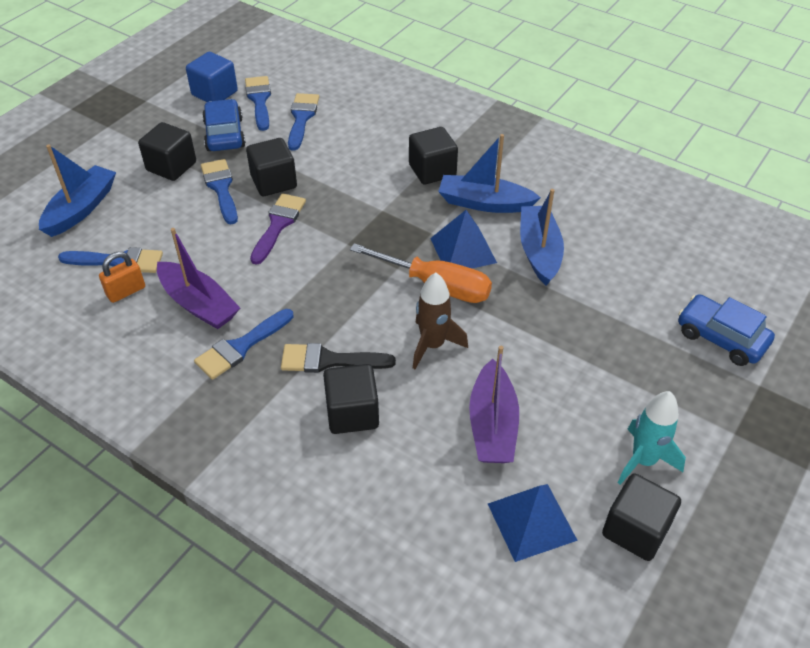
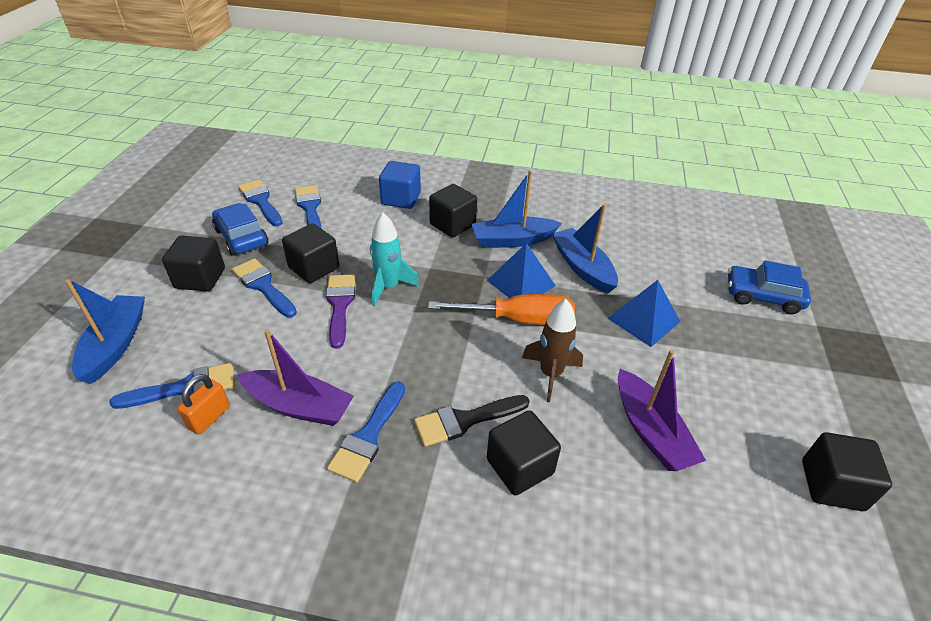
camera: 25 degrees left, 5 degrees down
blue cube [186,52,238,102] -> blue cube moved to [379,161,421,209]
blue pyramid [488,484,578,562] -> blue pyramid moved to [607,280,681,347]
turquoise rocket [618,391,686,485] -> turquoise rocket moved to [370,213,419,307]

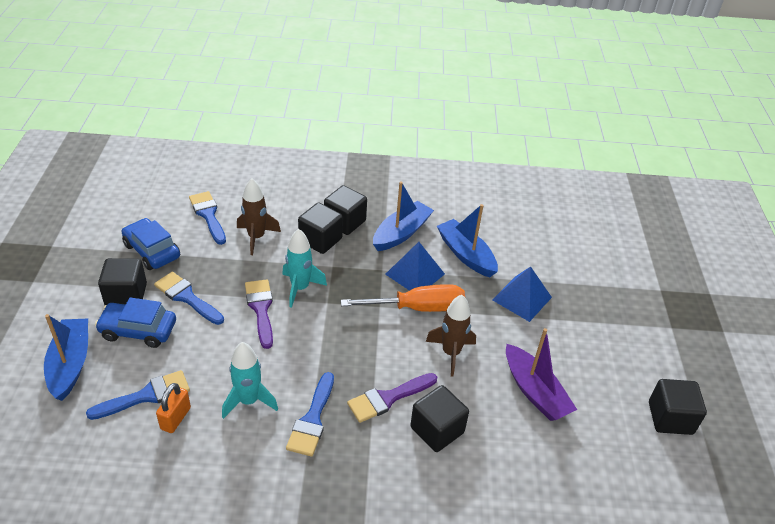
camera: 10 degrees left, 0 degrees up
purple boat [237,329,354,426] -> turquoise rocket [222,342,278,419]
blue brush [238,180,283,226] -> none
black cube [282,223,339,283] -> black cube moved to [298,202,343,254]
blue cube [379,161,421,209] -> none
black brush [414,395,530,447] -> purple brush [347,373,437,423]
blue boat [472,171,562,248] -> blue boat turned 150 degrees clockwise [373,181,434,251]
blue car [728,260,811,314] -> blue car moved to [95,297,176,348]
none -> brown rocket [237,178,281,255]

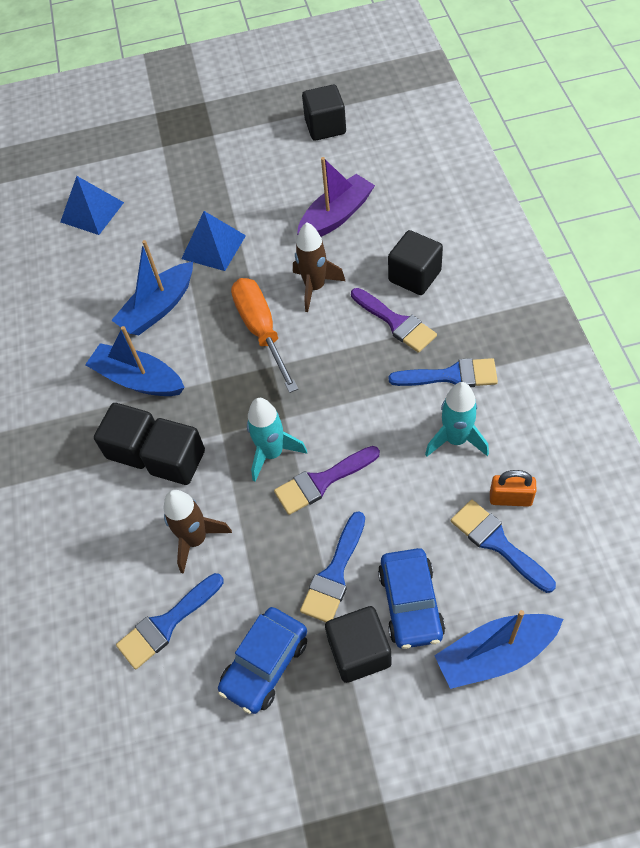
camera: 95 degrees left, 15 degrees up
blue pyramid [385,242,445,291] -> blue pyramid moved to [60,176,124,235]

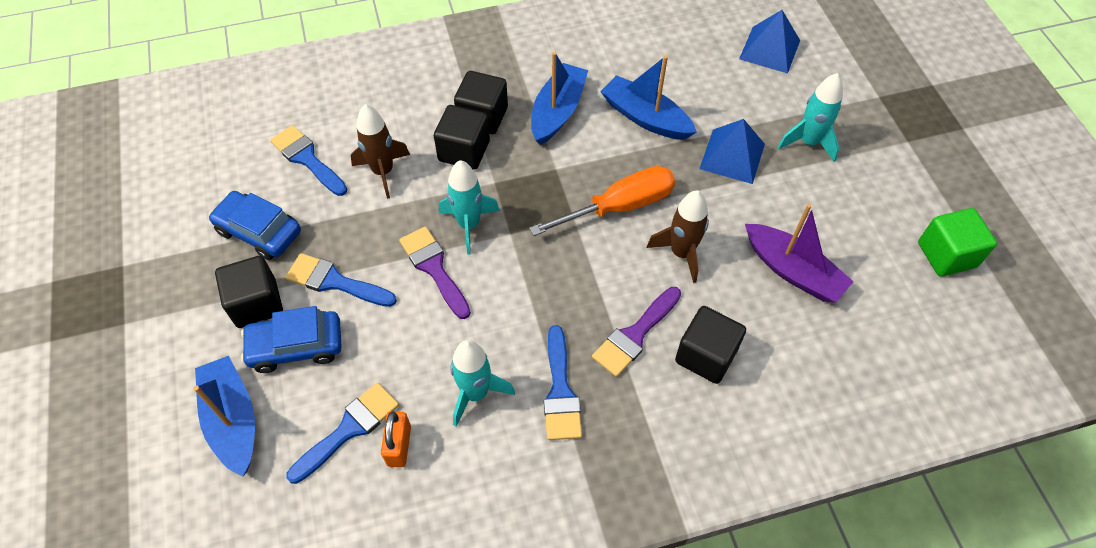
camera: 80 degrees right, 0 degrees up
black cube [302,85,346,141] -> green cube [918,208,997,277]
none -> turquoise rocket [778,73,843,162]

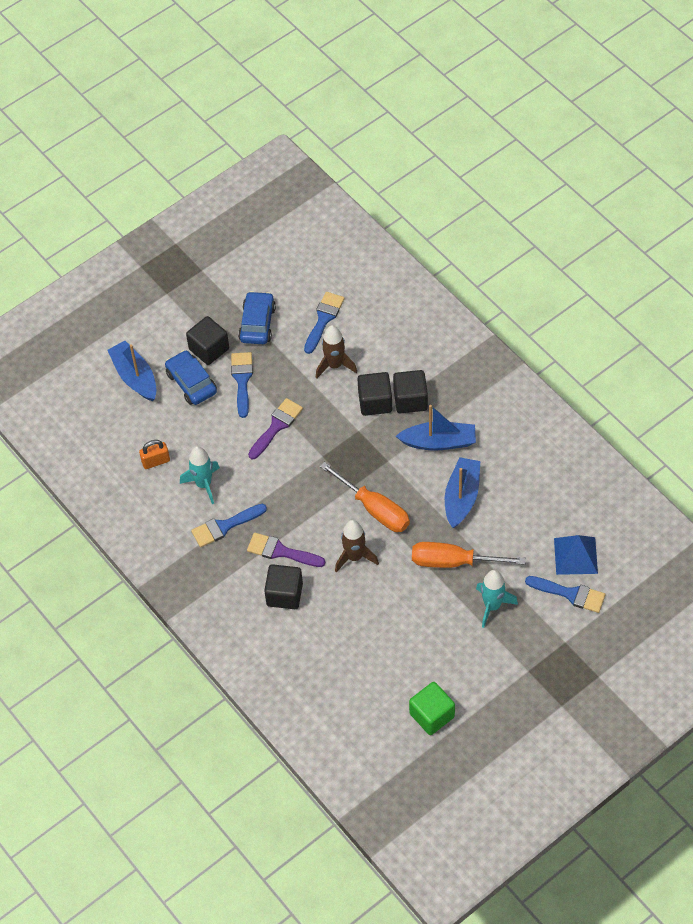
camera: 70 degrees right, 0 degrees up
blue boat [193,356,255,476] -> blue boat turned 75 degrees counterclockwise [108,341,157,401]
blue brush [286,383,399,484] -> blue brush moved to [525,576,606,613]
turquoise rocket [439,160,500,254] -> none
blue pyramid [699,119,765,184] -> orange screwdriver [412,542,526,568]
purple boat [745,204,854,302] -> none

